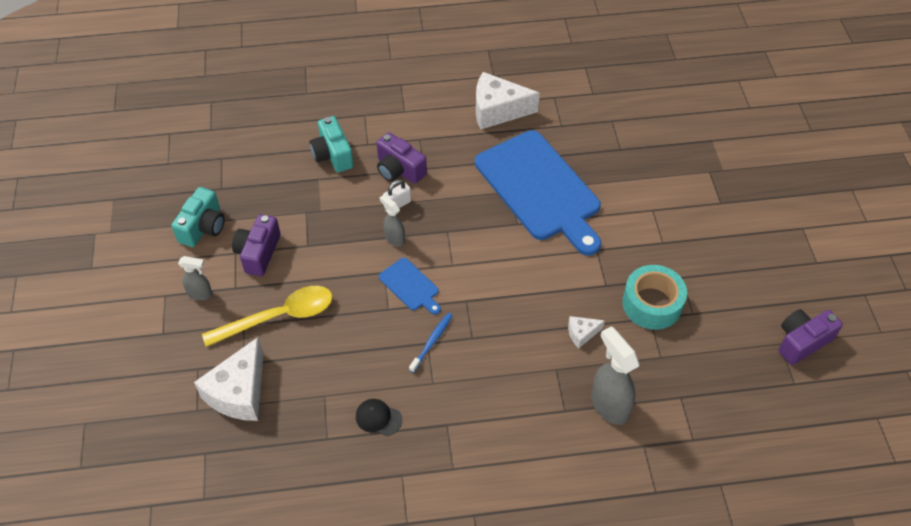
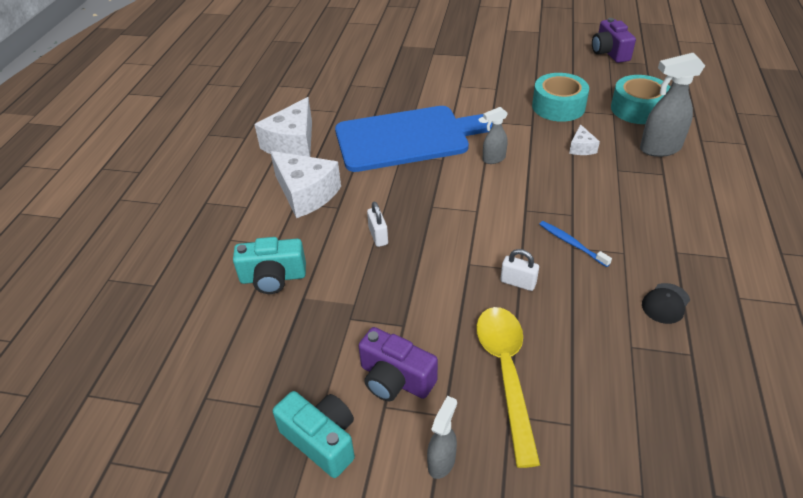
camera: 70 degrees left, 10 degrees down
white cheese [194,337,264,421] -> white cheese moved to [270,151,341,218]
purple camera [377,132,427,184] -> none
blue cutting board [379,258,441,315] -> none
grey spray bottle [380,195,405,247] -> grey spray bottle moved to [483,107,508,164]
none -> white padlock [500,249,539,291]
none -> turquoise tape [611,75,670,124]

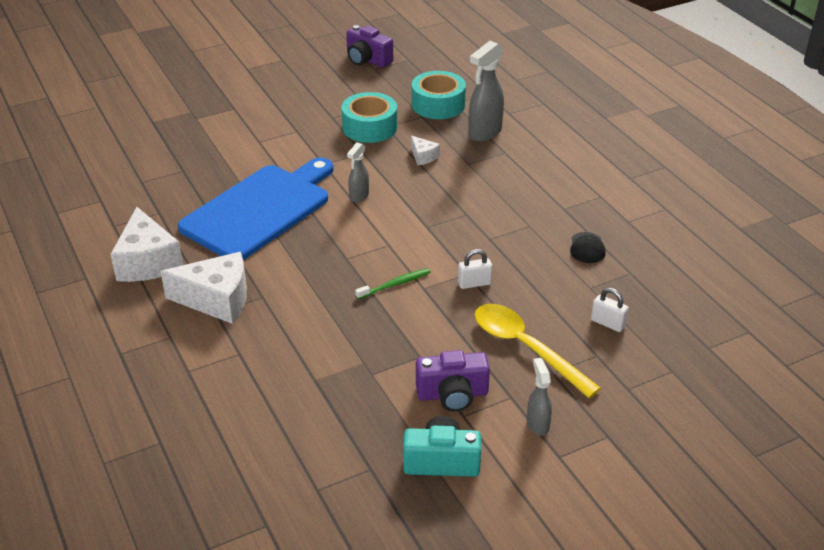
camera: 40 degrees left, 5 degrees down
turquoise camera [233,237,306,294] -> none
white padlock [367,201,388,247] -> white padlock moved to [591,288,629,332]
blue toothbrush [539,221,612,267] -> none
none -> green toothbrush [355,268,430,299]

